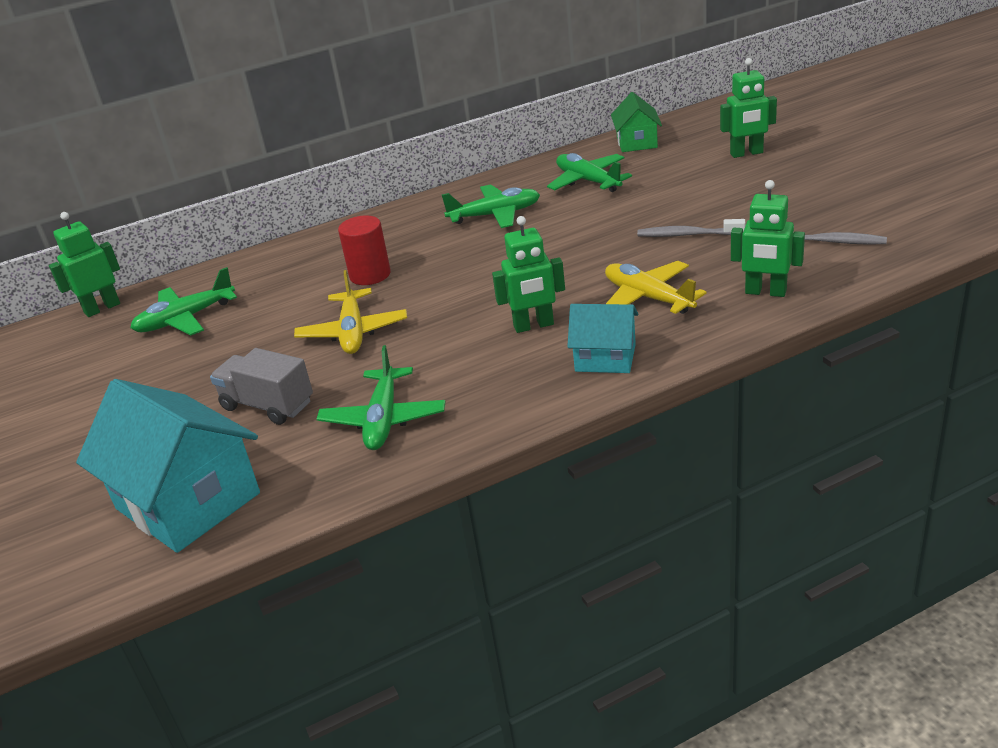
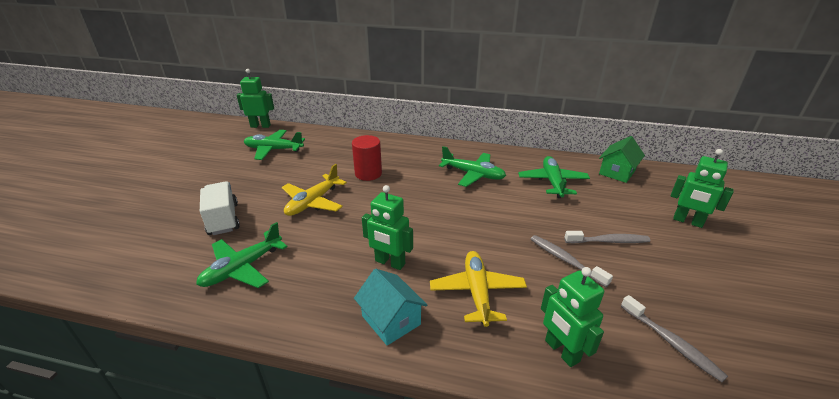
camera: 35 degrees right, 0 degrees up
turquoise house [76,379,260,553] -> none
grey truck [210,348,313,425] -> white truck [200,182,240,235]
none -> grey toothbrush [564,231,650,243]

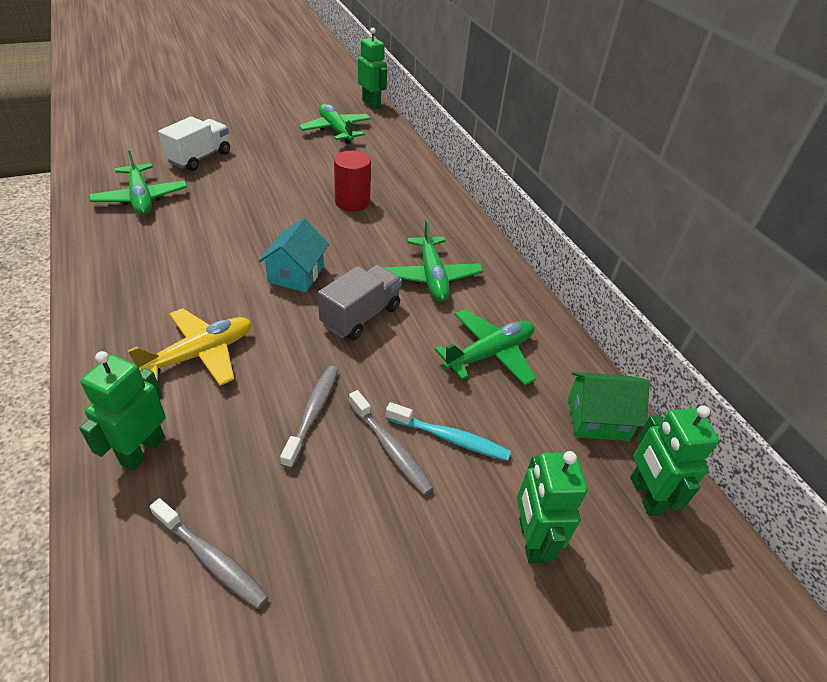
camera: 50 degrees right, 10 degrees up
green plane [196,222,288,288] -> green plane turned 120 degrees counterclockwise [89,148,187,215]
yellow plane [282,164,347,216] -> none
turquoise house [354,269,427,346] -> turquoise house moved to [259,218,329,292]
green robot [362,185,413,270] -> green robot moved to [631,405,719,516]
grey toothbrush [621,295,728,382] -> grey toothbrush turned 75 degrees counterclockwise [149,498,269,609]
none -> grey truck [318,265,402,340]
none -> turquoise toothbrush [386,402,511,461]

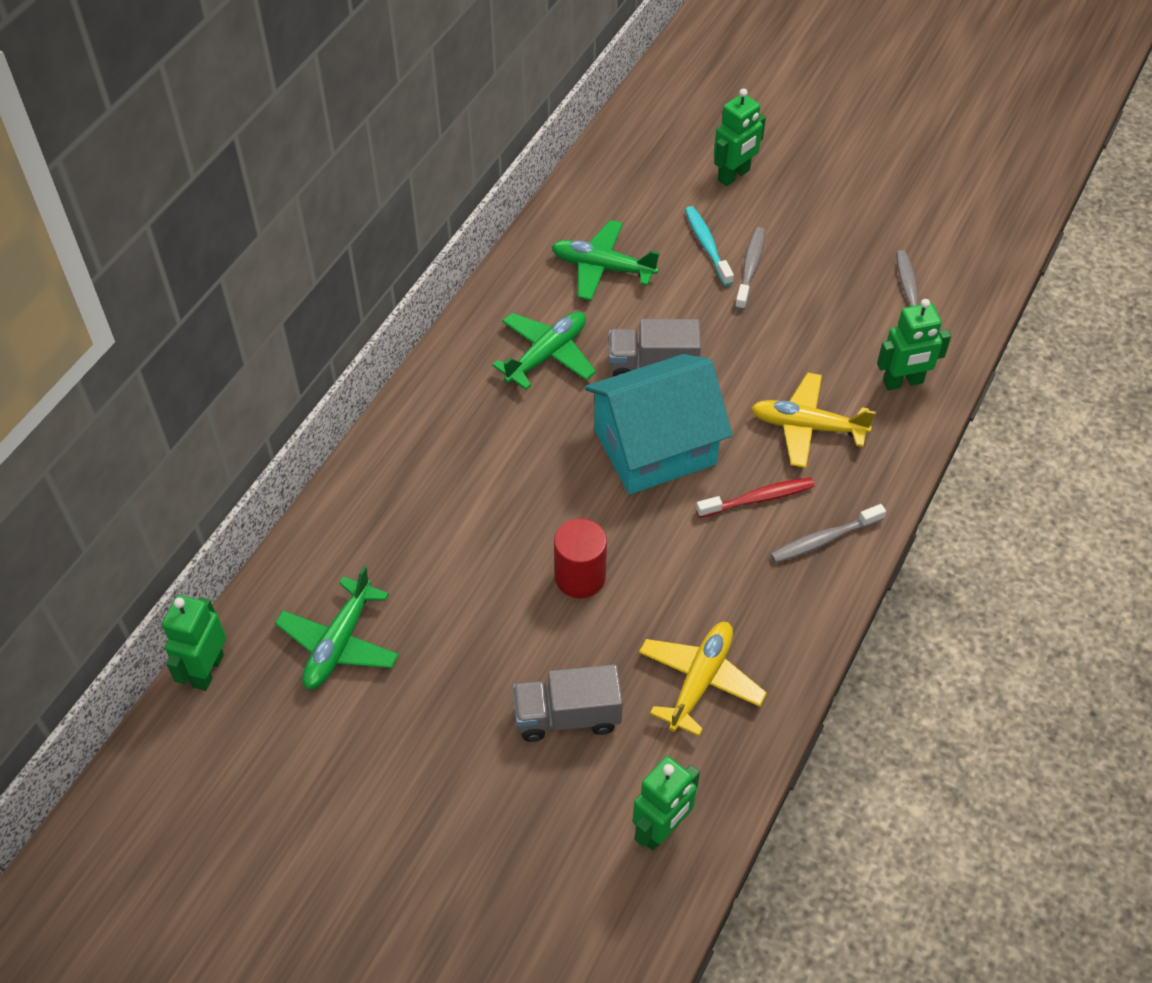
camera: 125 degrees left, 10 degrees up
green plane [89,148,187,215] -> yellow plane [639,622,767,736]
white truck [158,116,230,171] -> grey truck [513,664,623,742]
turquoise house [259,218,329,292] -> turquoise house [585,354,732,494], size x1.82
grey toothbrush [280,366,338,469] -> grey toothbrush moved to [771,504,886,563]
red cylinder [334,151,371,211] -> red cylinder moved to [554,519,607,598]
green house [568,372,650,441] -> none
green robot [631,405,719,516] -> green robot moved to [633,756,700,851]
none -> red toothbrush [696,477,814,518]

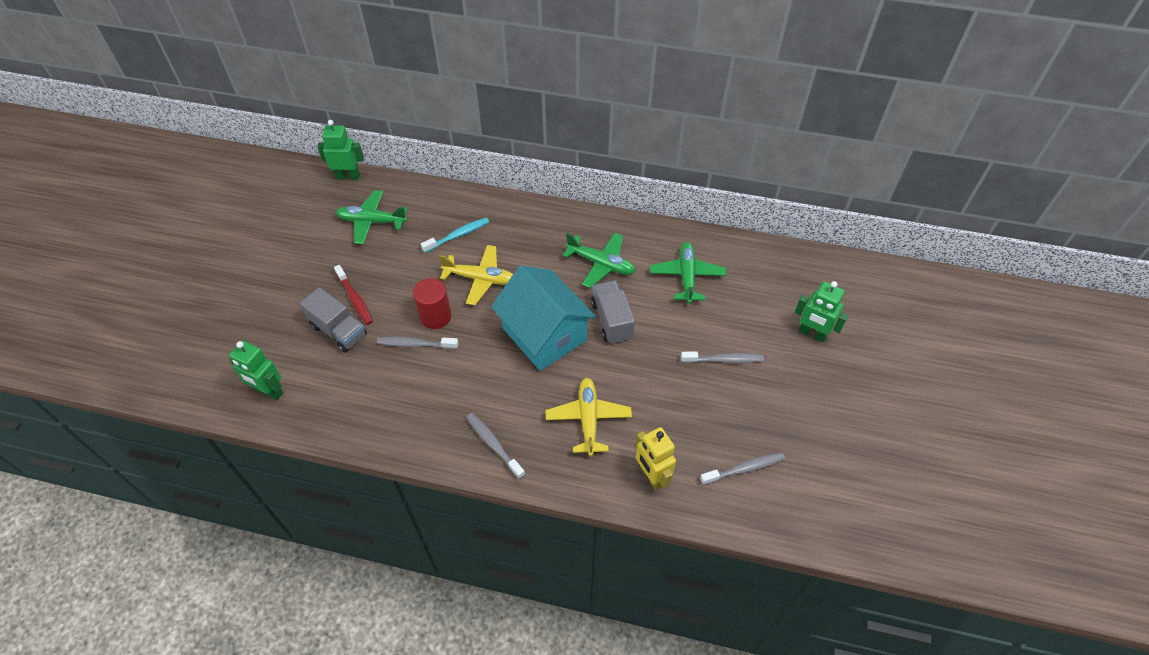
camera: 75 degrees right, 0 degrees up
grey truck [513,664,623,742] -> grey truck turned 150 degrees clockwise [300,287,367,353]
yellow plane [639,622,767,736] -> yellow plane moved to [439,245,513,305]
turquoise toothbrush [685,206,734,286] -> turquoise toothbrush moved to [421,218,489,253]
red toothbrush [696,477,814,518] -> red toothbrush moved to [334,265,373,325]
green robot [877,299,951,390] -> yellow robot [635,427,676,490]
none -> grey toothbrush [377,337,458,349]

